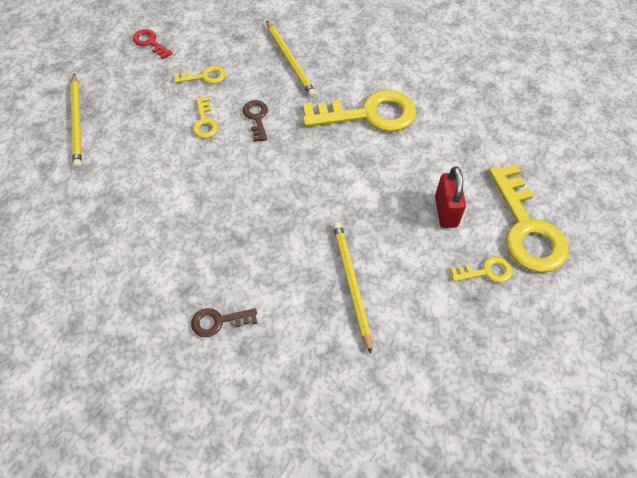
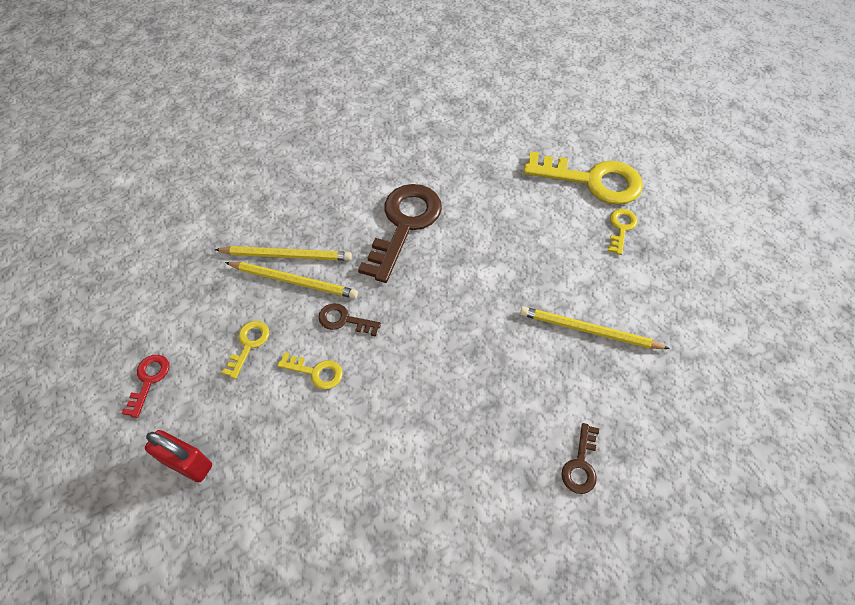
camera: 60 degrees left, 0 degrees up
yellow pencil [71,73,82,168] -> yellow pencil moved to [225,262,358,299]
red key [133,29,173,60] -> red key turned 120 degrees clockwise [122,355,169,418]
yellow key [303,90,416,132] -> brown key [358,184,442,283]
red padlock [435,166,466,228] -> red padlock moved to [145,430,212,482]

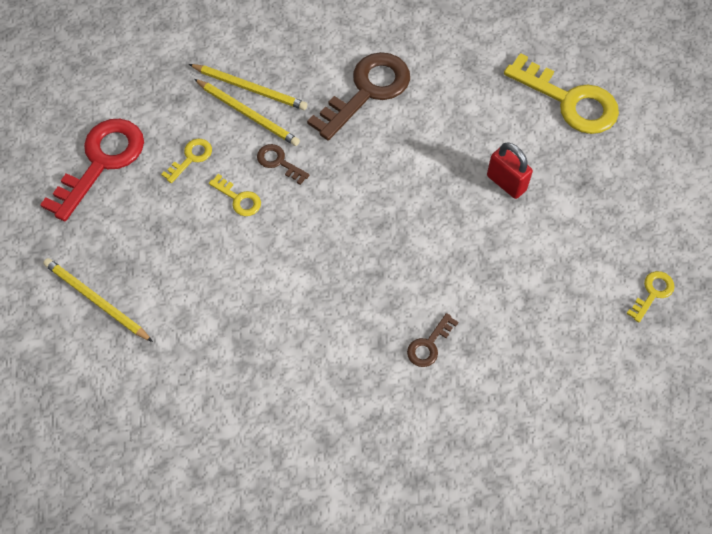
camera: 20 degrees right, 5 degrees up
red key [122,355,169,418] -> red key [40,119,144,222], size x2.14
red padlock [145,430,212,482] -> red padlock moved to [487,142,533,199]
yellow pencil [520,307,670,349] -> yellow pencil moved to [43,258,153,342]
yellow key [608,209,638,255] -> yellow key moved to [626,271,674,322]

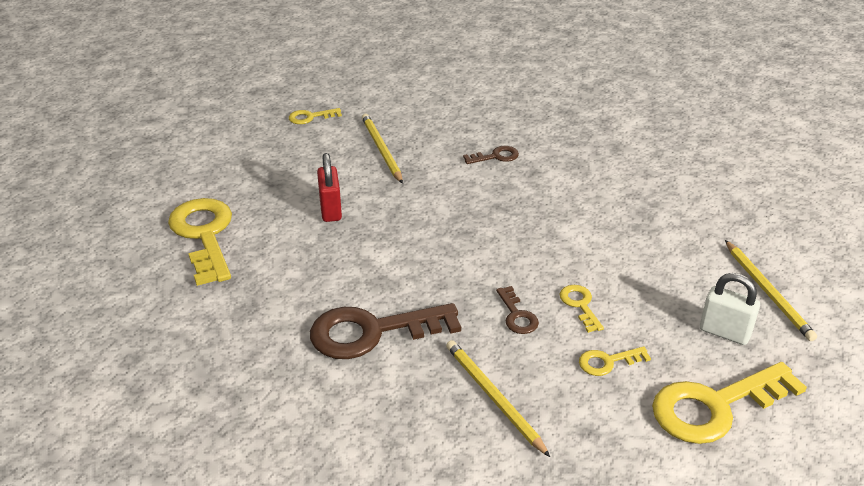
camera: 145 degrees left, 25 degrees down
red key [40,119,144,222] -> yellow key [652,362,807,444]
yellow pencil [194,79,300,146] -> yellow pencil moved to [362,114,403,184]
none -> white padlock [700,273,760,345]

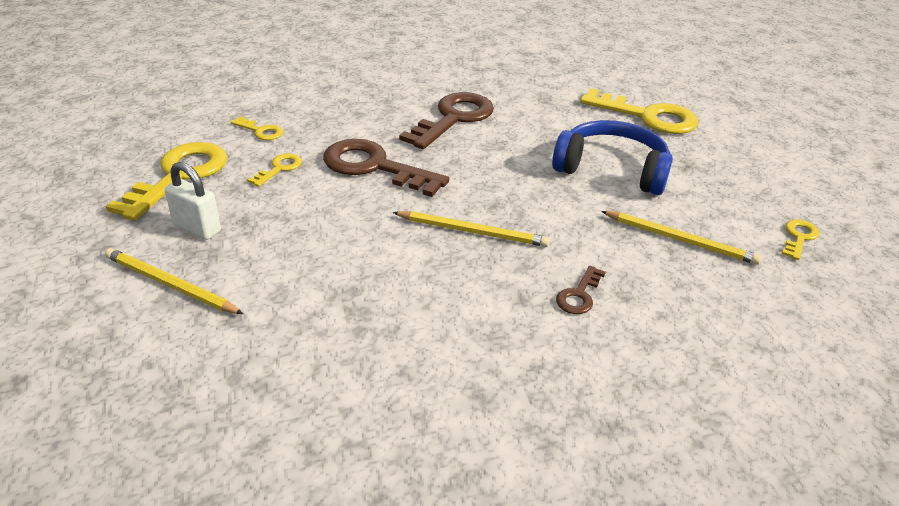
camera: 135 degrees right, 0 degrees up
red padlock [317,153,342,222] -> blue headphones [552,120,673,195]
yellow pencil [446,340,550,457] -> yellow pencil moved to [392,211,550,247]
brown key [496,286,539,334] -> brown key [323,139,449,197], size x2.14
yellow key [560,285,604,333] -> yellow key moved to [231,116,283,140]
white padlock [700,273,760,345] -> white padlock turned 45 degrees clockwise [165,162,221,240]

